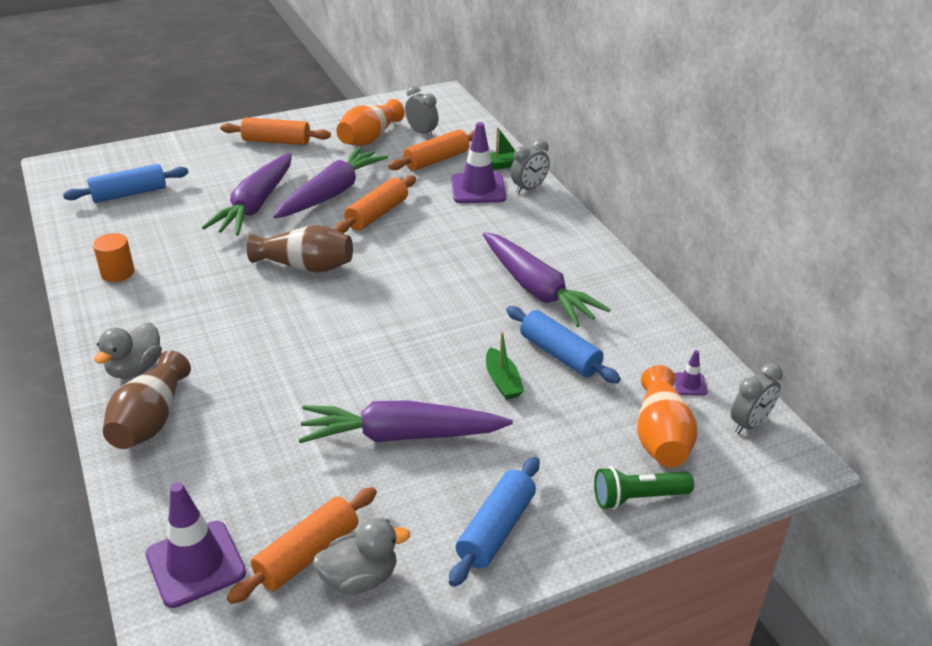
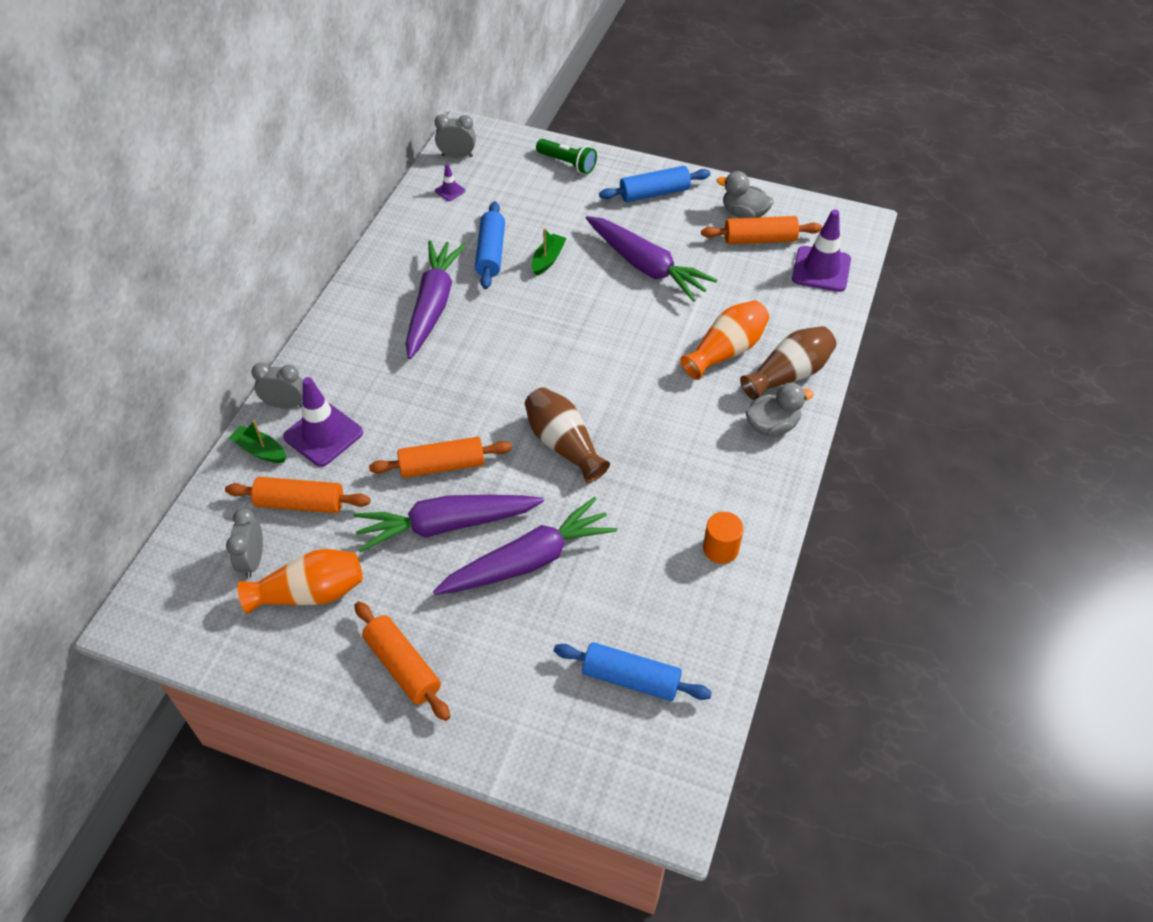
camera: 135 degrees left, 15 degrees up
orange vase [637,365,697,467] -> orange vase moved to [680,300,769,380]

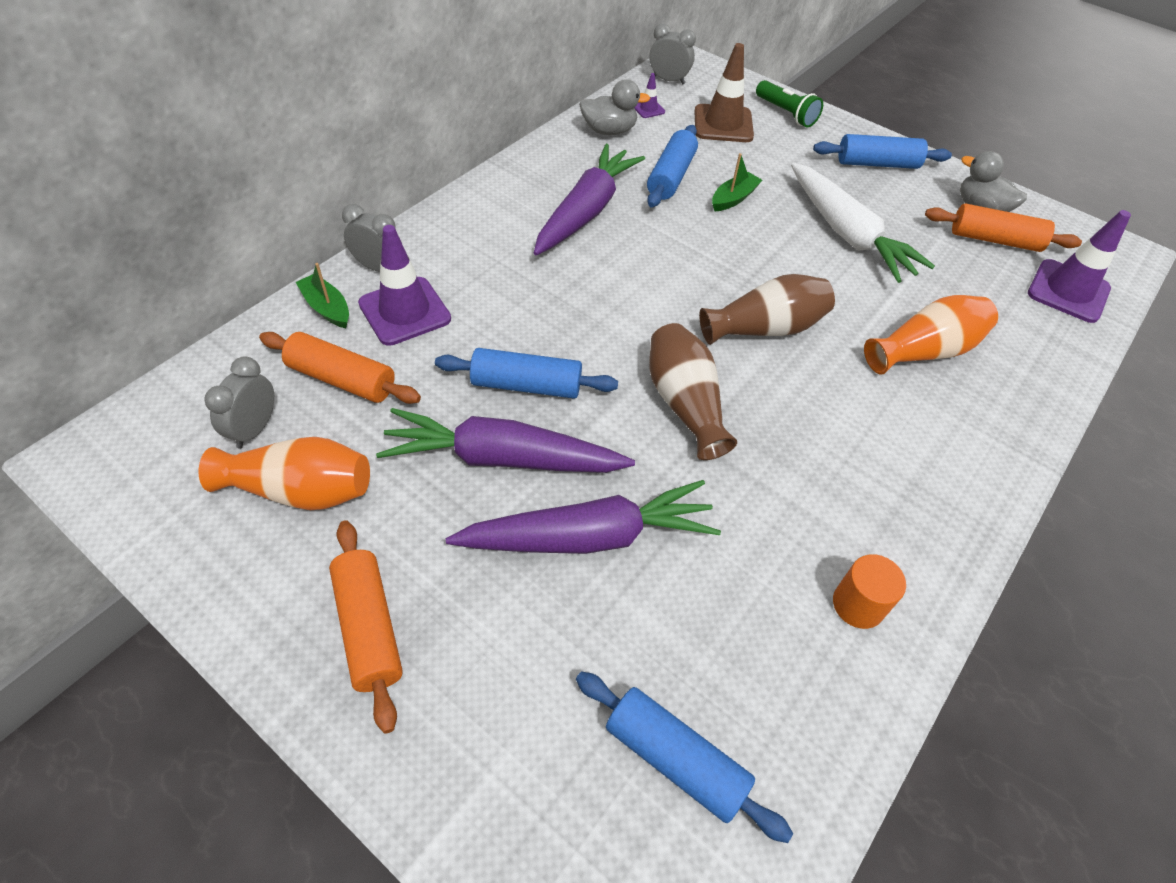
camera: 15 degrees right, 0 degrees up
orange rolling pin [369,437,512,478] -> blue rolling pin [435,348,618,399]
purple carrot [586,216,717,302] -> white carrot [791,163,935,283]
brown vase [740,326,836,400] -> brown vase moved to [699,274,835,345]
grey duck [745,383,814,437] -> grey duck moved to [579,79,650,135]
none -> brown traffic cone [694,43,754,142]

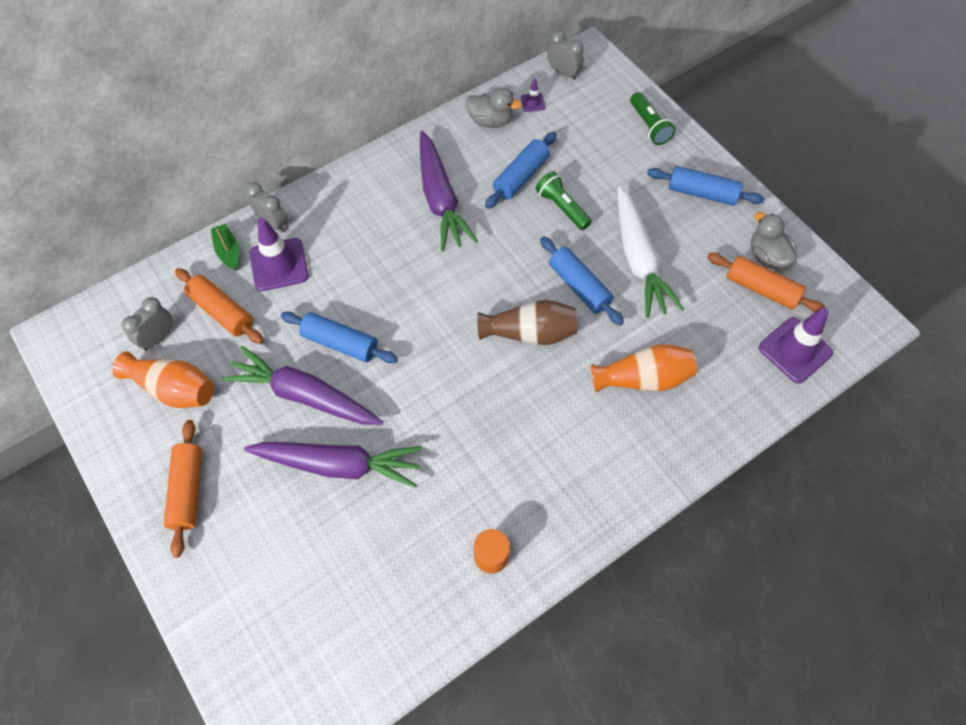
camera: 20 degrees right, 10 degrees up
purple carrot [534,144,645,255] -> purple carrot turned 120 degrees clockwise [420,131,478,251]
blue rolling pin [576,671,793,843] -> blue rolling pin moved to [540,236,624,325]
brown vase [649,323,737,460] -> none
brown traffic cone [694,43,754,142] -> none
green boat [712,153,762,211] -> green flashlight [536,171,592,230]

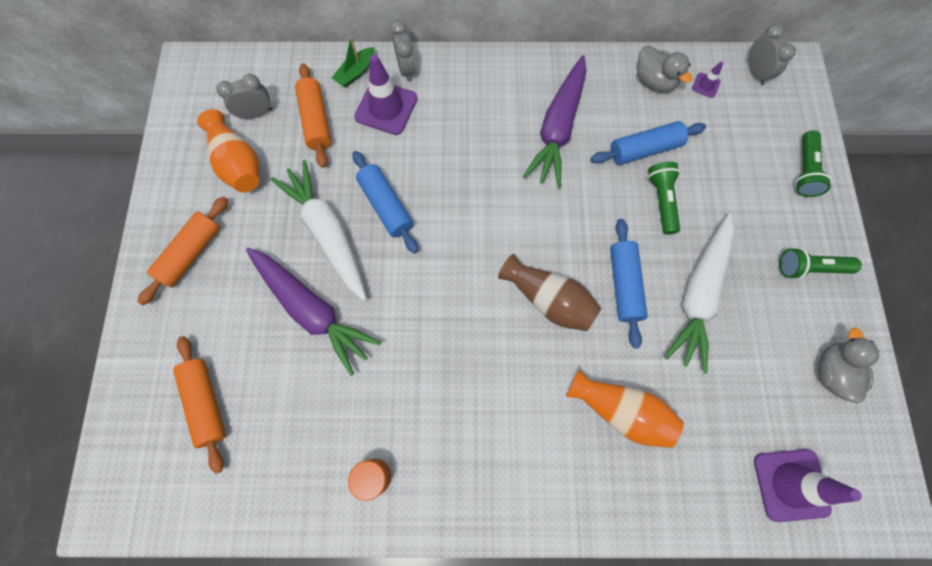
camera: 35 degrees right, 10 degrees up
green boat [211,224,239,271] -> green boat turned 150 degrees counterclockwise [332,37,375,87]
purple carrot [221,346,383,425] -> white carrot [271,160,367,301]
blue rolling pin [647,166,765,206] -> green flashlight [779,248,862,279]
orange rolling pin [707,253,827,313] -> orange rolling pin moved to [173,336,226,474]

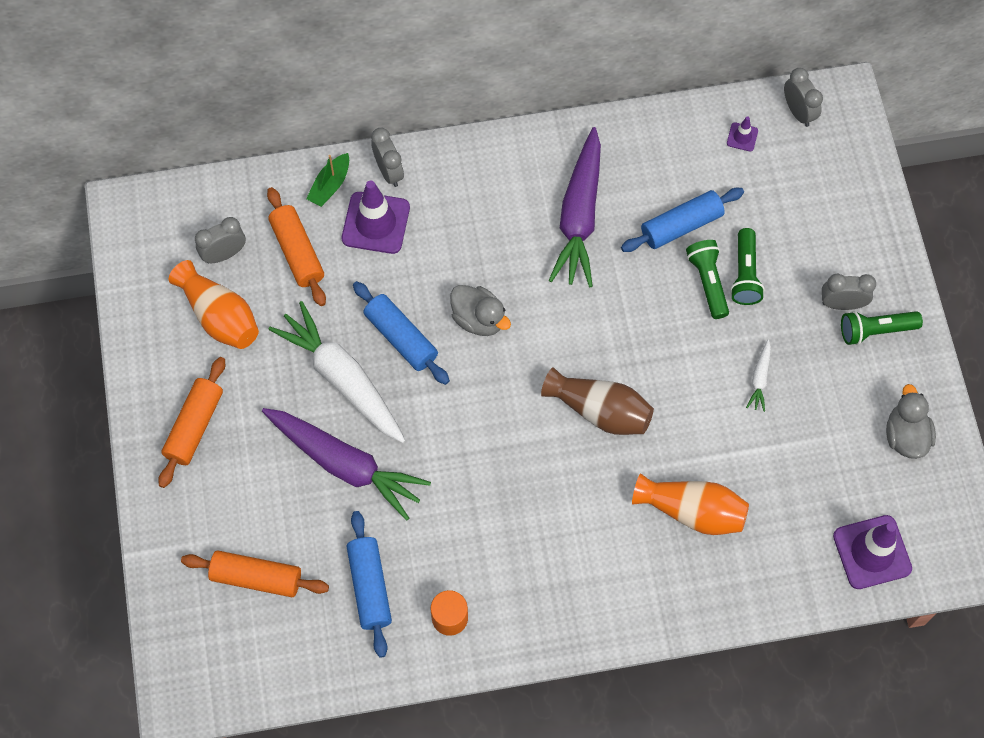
camera: 10 degrees left, 5 degrees down
orange rolling pin [173,336,226,474] -> orange rolling pin turned 45 degrees counterclockwise [181,550,329,597]
blue rolling pin [610,219,648,349] -> blue rolling pin moved to [347,511,392,658]
grey duck [637,45,692,92] -> grey duck moved to [450,285,511,336]
white carrot [664,213,735,374] -> white carrot [746,339,771,412], size x0.42
green flashlight [795,130,832,197] -> green flashlight moved to [730,228,765,305]
none -> grey clock [822,274,876,310]

